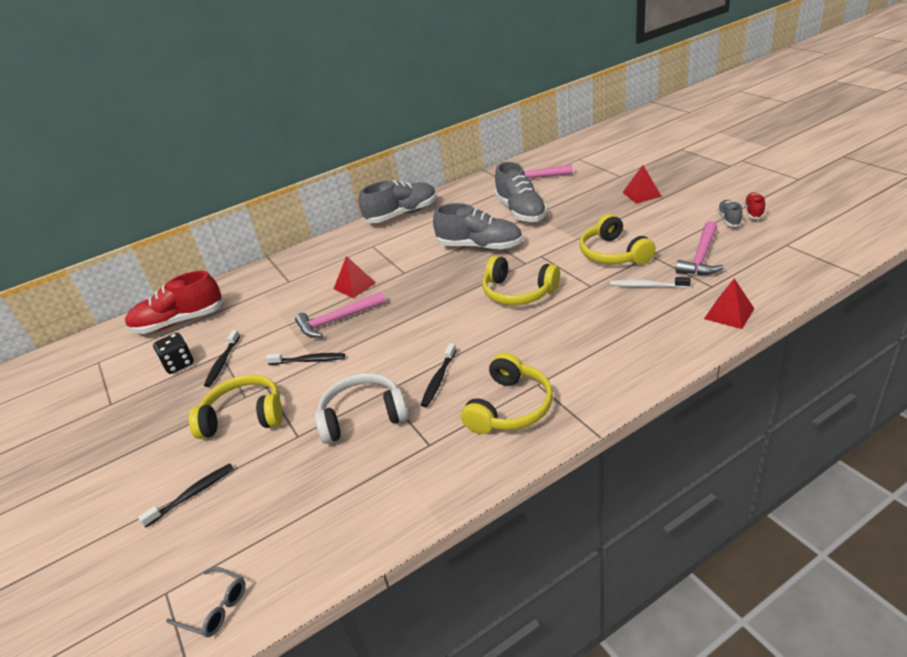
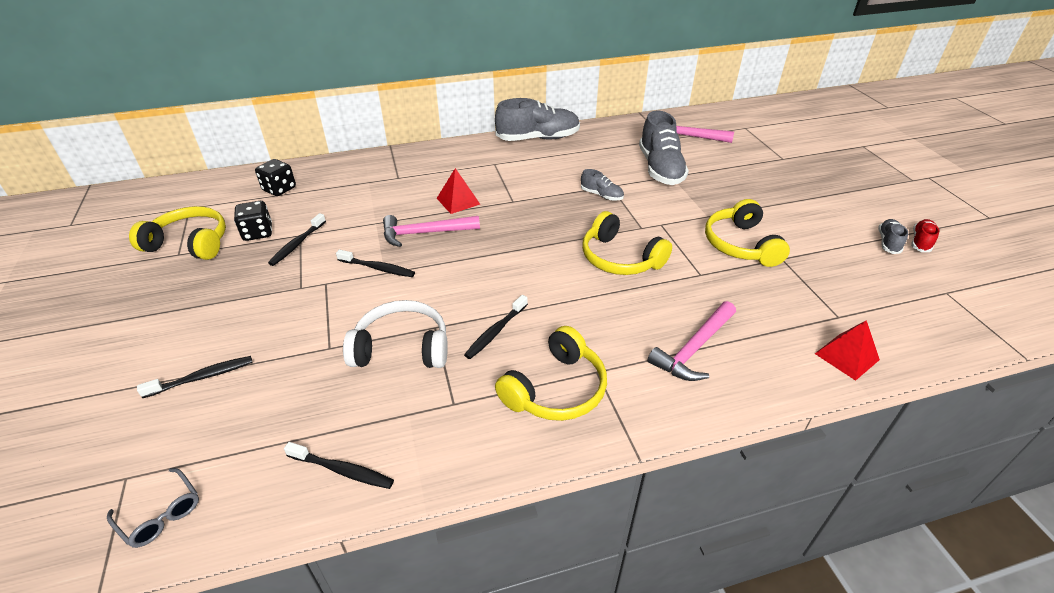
camera: 10 degrees right, 5 degrees up
red shoe [125,271,224,334] -> black dice [255,159,296,196]
yellow headphones [189,374,283,439] -> yellow headphones moved to [129,206,226,260]
grey shoe [433,203,523,250] -> grey shoe [581,169,624,201], size x0.49
white toothbrush [610,277,691,288] -> none
red pyramid [622,165,662,204] -> none
pink hammer [676,221,724,275] -> pink hammer moved to [647,301,736,381]
none -> black toothbrush [284,442,394,489]

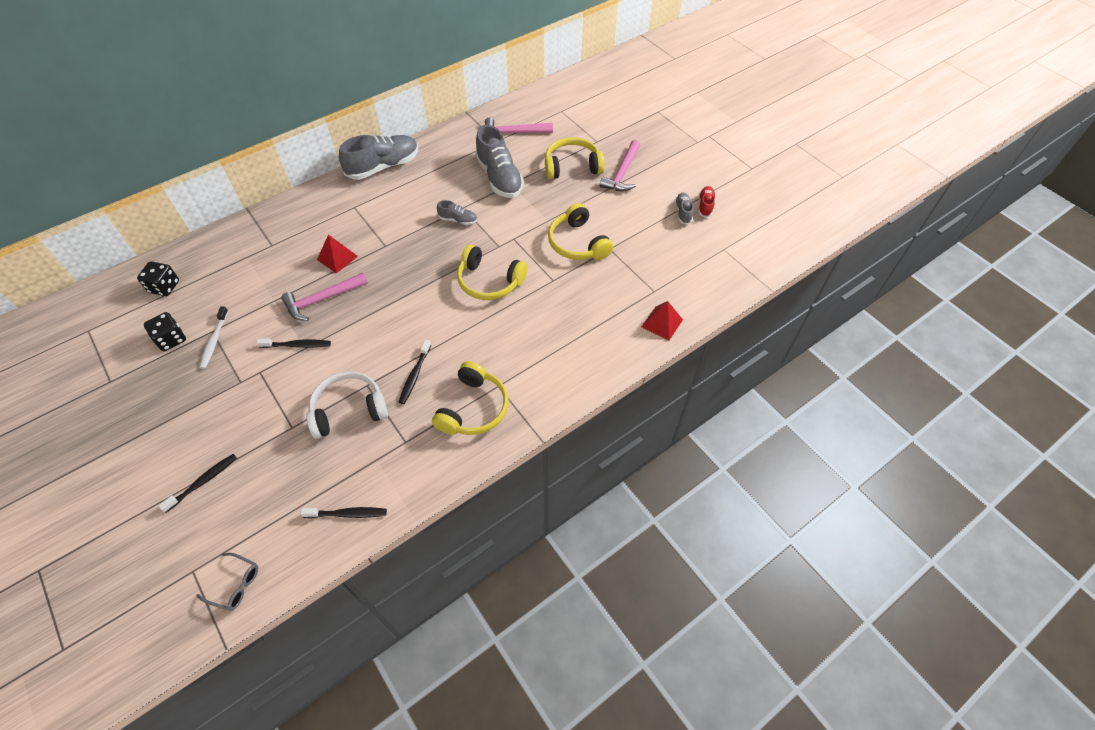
camera: 20 degrees left, 15 degrees up
yellow headphones [129,206,226,260] -> yellow headphones moved to [545,137,605,179]
black toothbrush [268,213,326,266] -> white toothbrush [199,306,229,369]
pink hammer [647,301,736,381] -> pink hammer moved to [600,140,641,191]

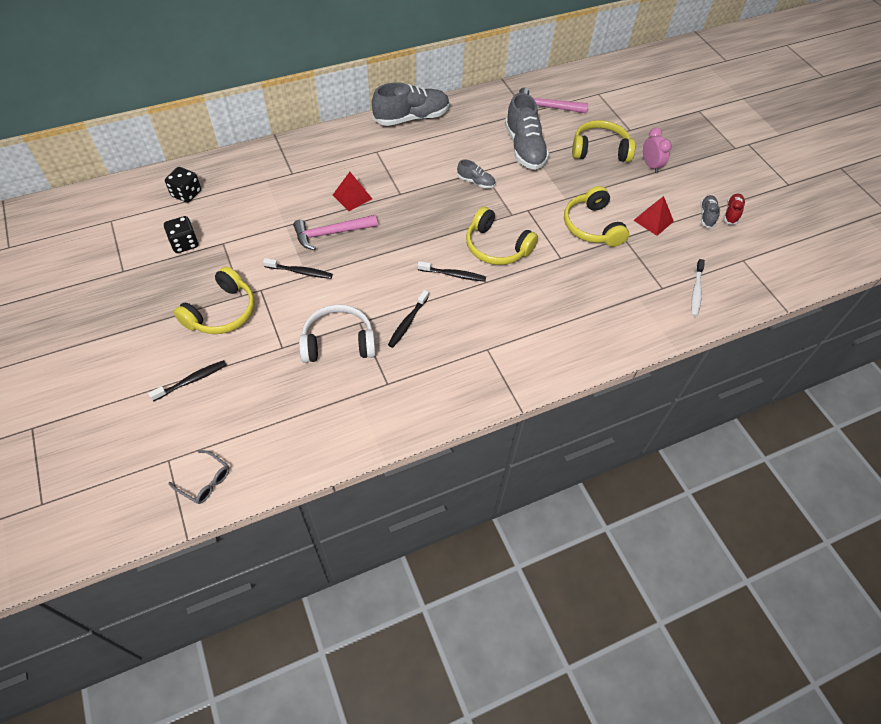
camera: 10 degrees right, 0 degrees up
white toothbrush [199,306,229,369] -> white toothbrush moved to [691,259,705,317]
black toothbrush [300,507,387,518] -> black toothbrush moved to [417,261,486,282]
yellow headphones [432,361,508,435] -> yellow headphones moved to [174,266,255,334]
pink hammer [600,140,641,191] -> pink clock [643,128,672,173]
red pyramid [642,301,683,341] -> red pyramid moved to [633,196,674,236]

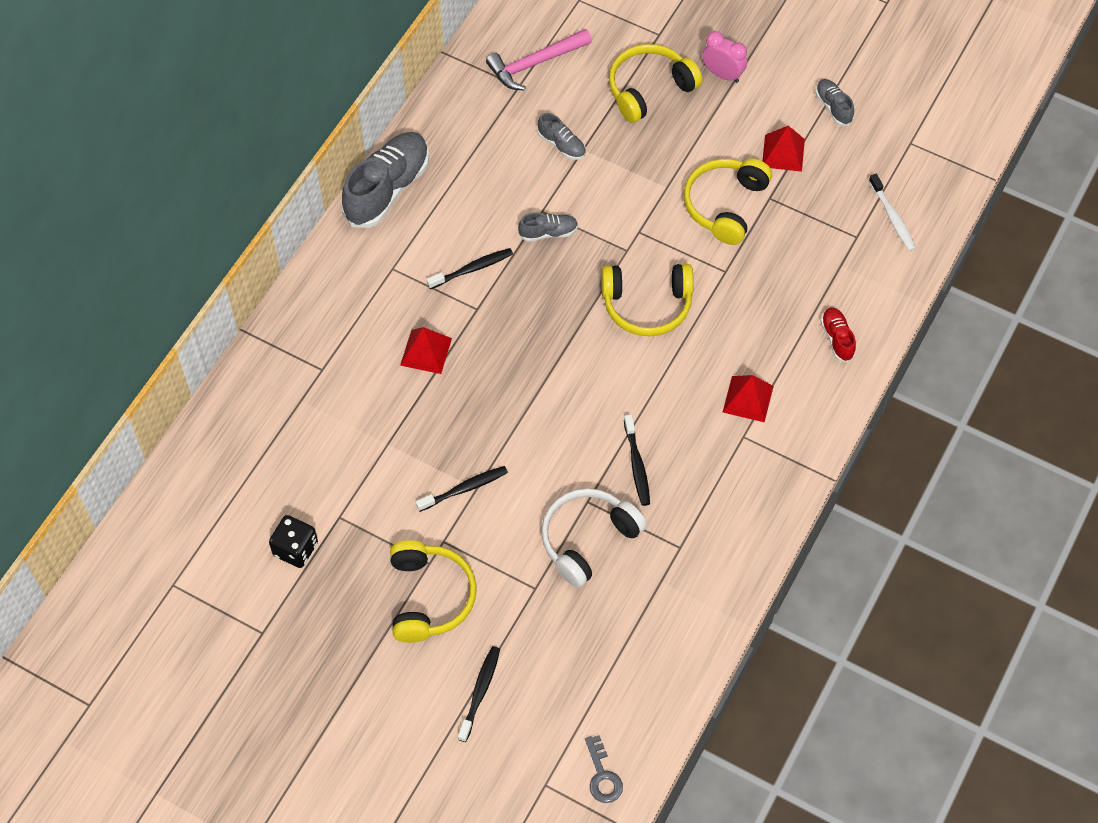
camera: 35 degrees left, 5 degrees up
black dice [165,167,201,203] -> none
grey glasses [168,450,230,504] -> grey key [585,735,623,803]
pink hammer [293,215,378,250] -> none
black toothbrush [417,261,486,282] -> black toothbrush moved to [427,248,513,289]
grey shoe [505,93,549,170] -> grey shoe [538,113,586,160], size x0.49
yellow headphones [564,186,629,247] -> yellow headphones turned 75 degrees clockwise [684,158,772,245]
red shoe [723,194,745,225] -> red shoe moved to [821,308,856,362]
none -> red pyramid [723,375,774,422]

